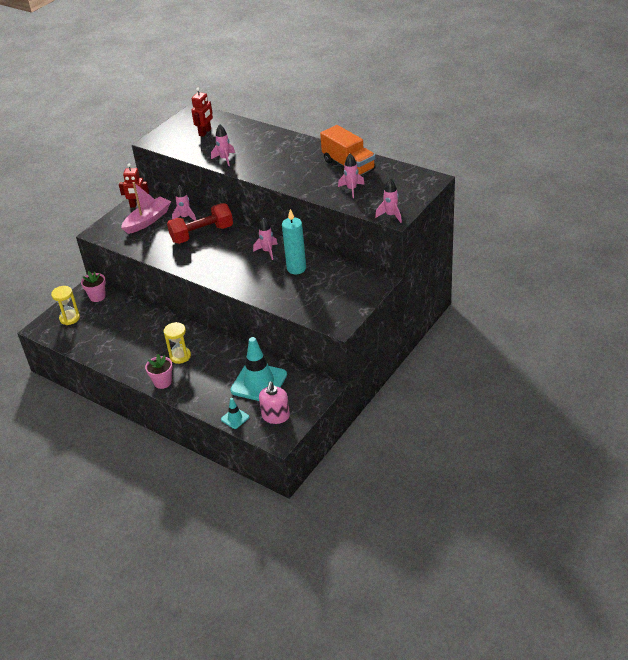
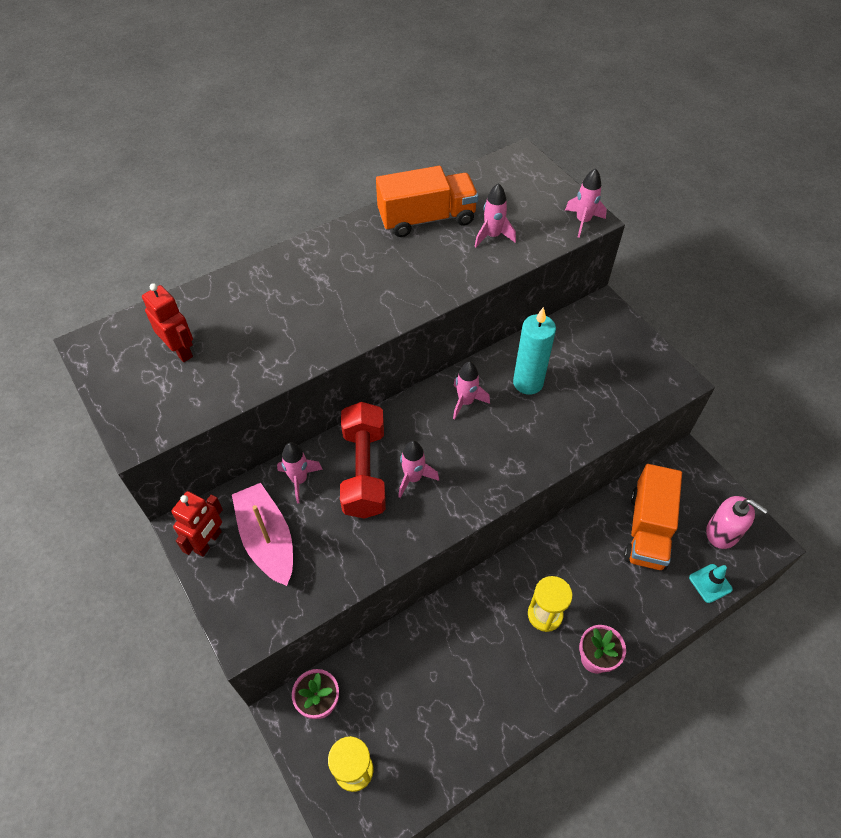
camera: 70 degrees left, 15 degrees up
pink rocket [211,124,235,166] -> pink rocket moved to [398,441,439,498]
turquoise traffic cone [230,337,287,401] -> orange truck [624,464,682,571]

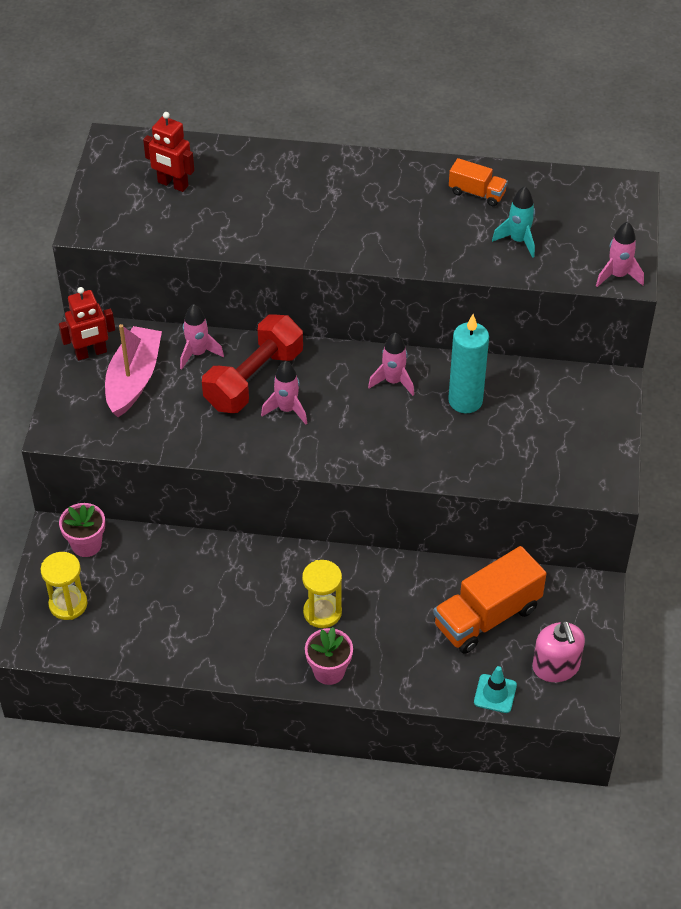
camera: 40 degrees right, 5 degrees down
red robot [142,283,193,362] -> red robot turned 120 degrees clockwise [143,112,194,192]
orange truck [376,166,478,237] -> orange truck [449,158,508,206], size x0.53
pink rocket [474,183,516,248] -> turquoise rocket [492,186,535,258]

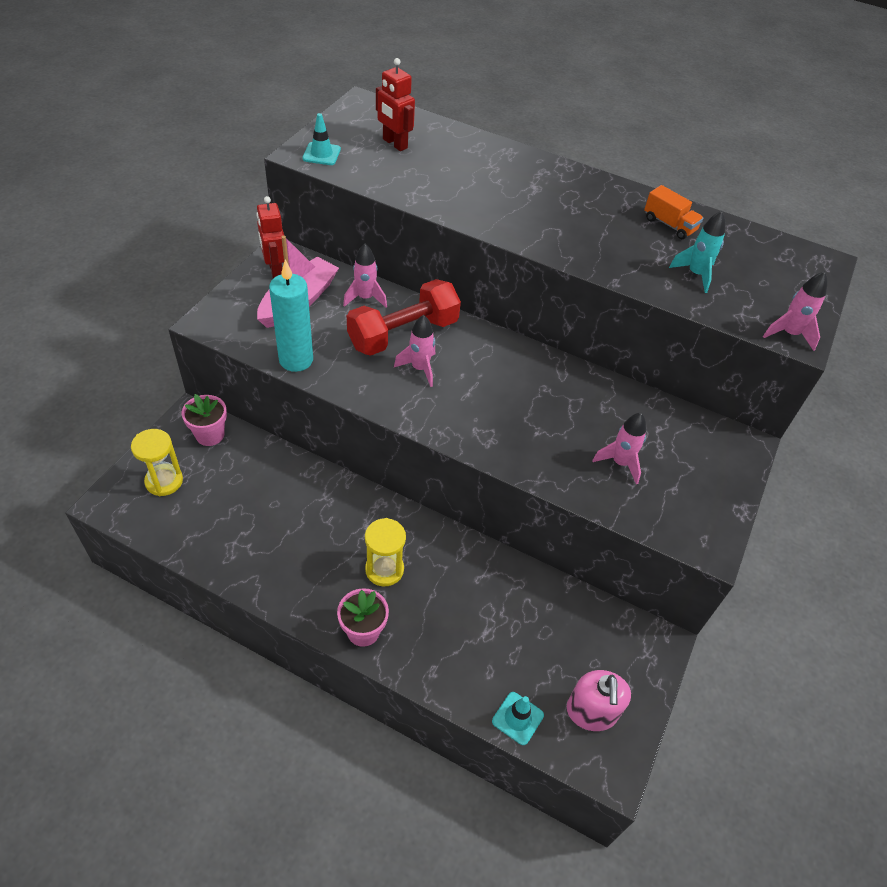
camera: 15 degrees right, 0 degrees up
red robot [59,287,115,360] -> red robot turned 75 degrees clockwise [256,196,284,278]
pink rocket [368,332,414,396] -> pink rocket moved to [592,413,646,484]
orange truck [434,546,547,654] -> none
turquoise candle [448,314,489,413] -> turquoise candle moved to [269,259,313,372]
none -> turquoise traffic cone [302,113,341,165]

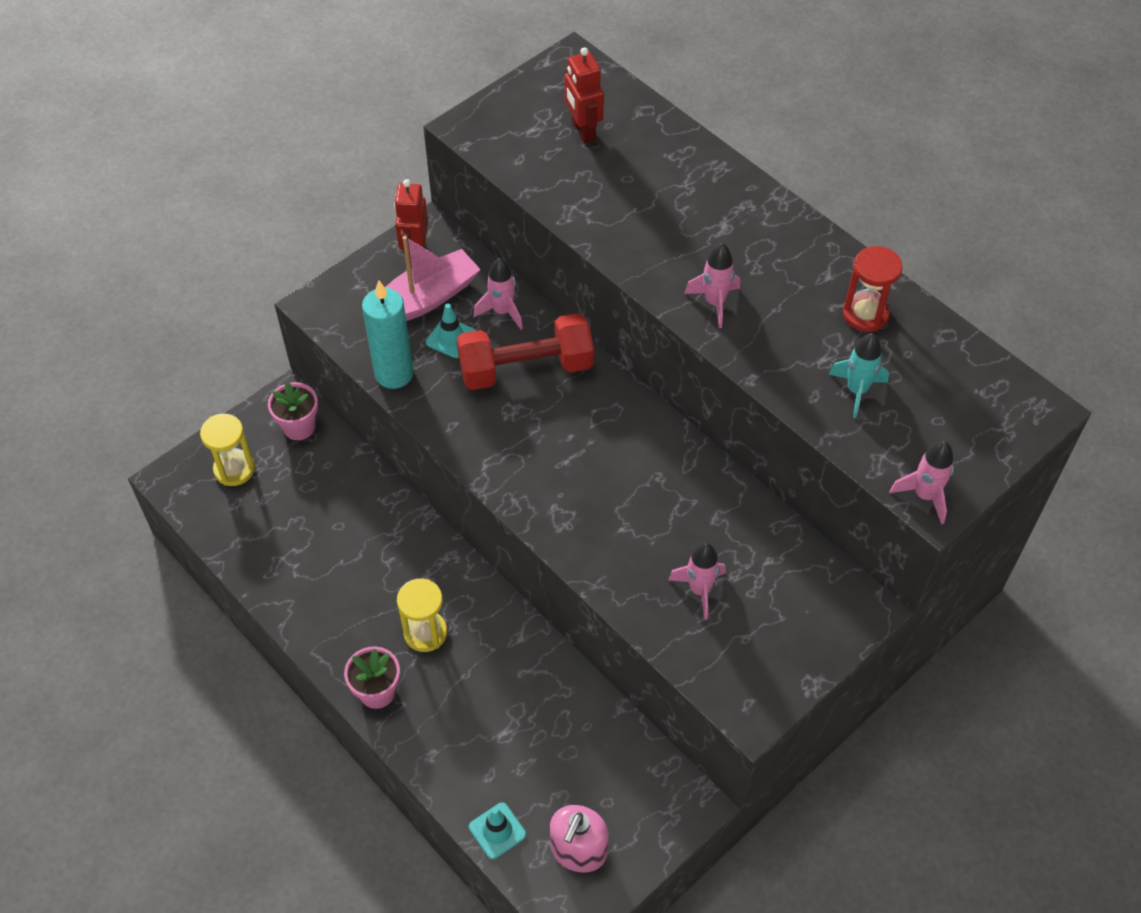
camera: 25 degrees right, 5 degrees up
turquoise traffic cone [302,113,341,165] -> turquoise traffic cone moved to [426,304,476,358]
pink rocket [394,315,435,387] -> pink rocket moved to [684,243,740,328]
orange truck [644,185,704,239] -> red hourglass [843,246,903,332]

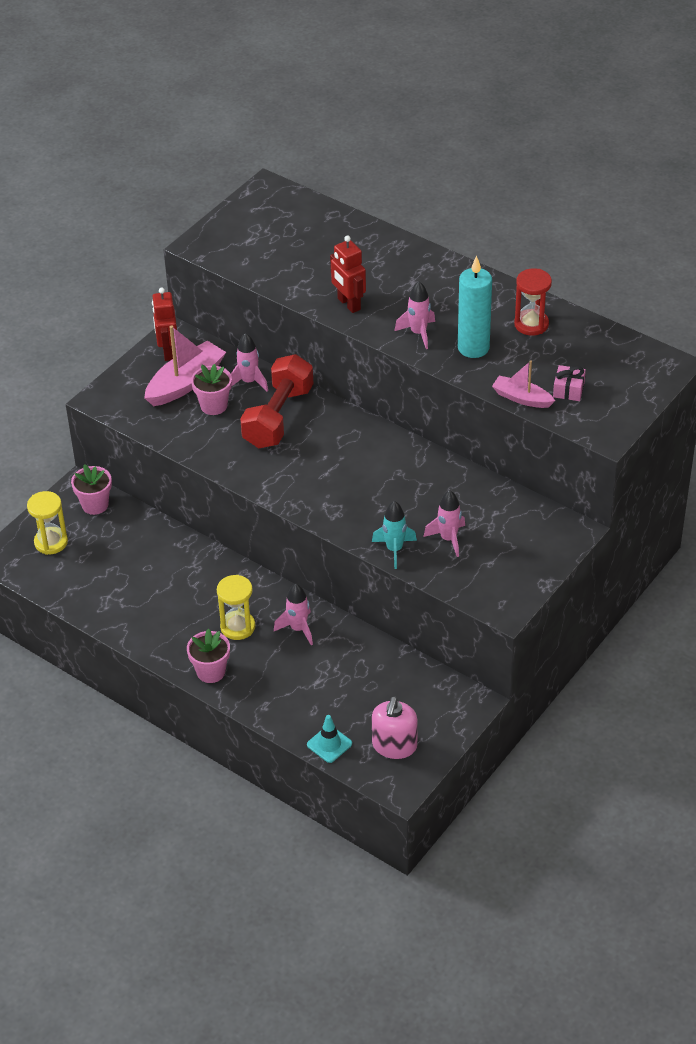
camera: 10 degrees left, 10 degrees down
turquoise candle [362,281,414,389] -> turquoise candle moved to [458,255,492,358]
turquoise traffic cone [426,304,476,358] -> pink flower pot [191,364,232,415]
red dumbbell [457,313,594,390] -> red dumbbell turned 45 degrees counterclockwise [240,354,314,448]
red robot [564,47,604,143] -> red robot moved to [330,235,366,313]
turquoise rocket [828,333,889,418] -> turquoise rocket moved to [372,501,417,569]
pink rocket [890,441,954,524] -> pink rocket moved to [274,584,313,645]
none -> pink boat [492,360,555,408]
none -> pink gift [553,365,586,401]

